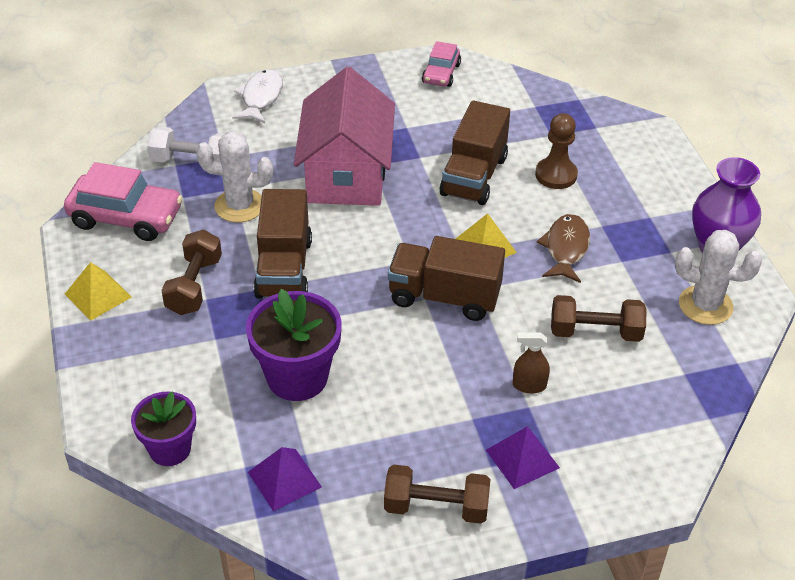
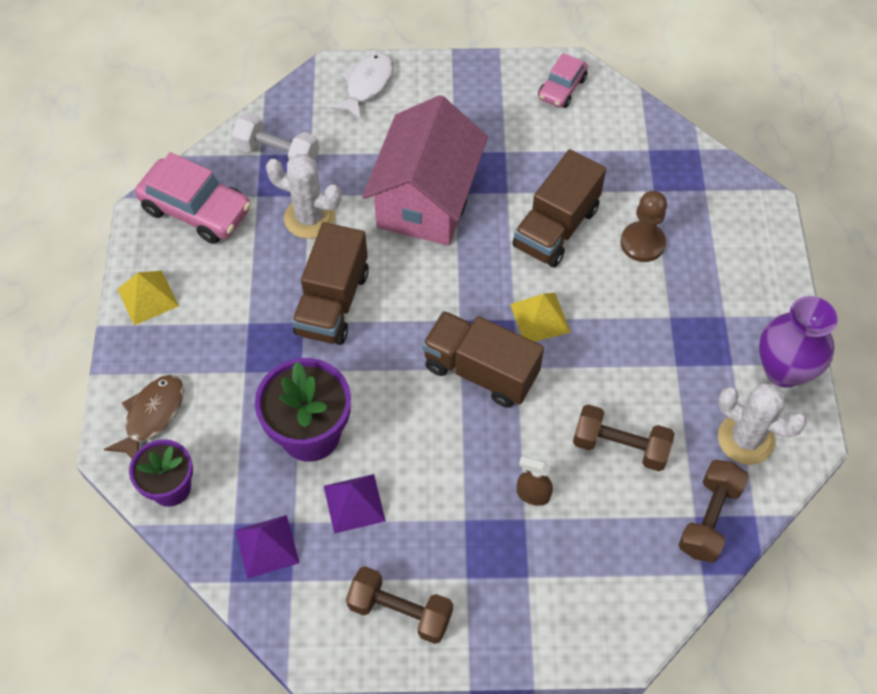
camera: 15 degrees right, 15 degrees up
brown dumbbell [161,229,222,315] -> brown dumbbell moved to [678,460,749,563]
purple pyramid [486,427,560,489] -> purple pyramid moved to [324,474,386,534]
brown fish [537,214,590,283] -> brown fish moved to [104,375,184,459]

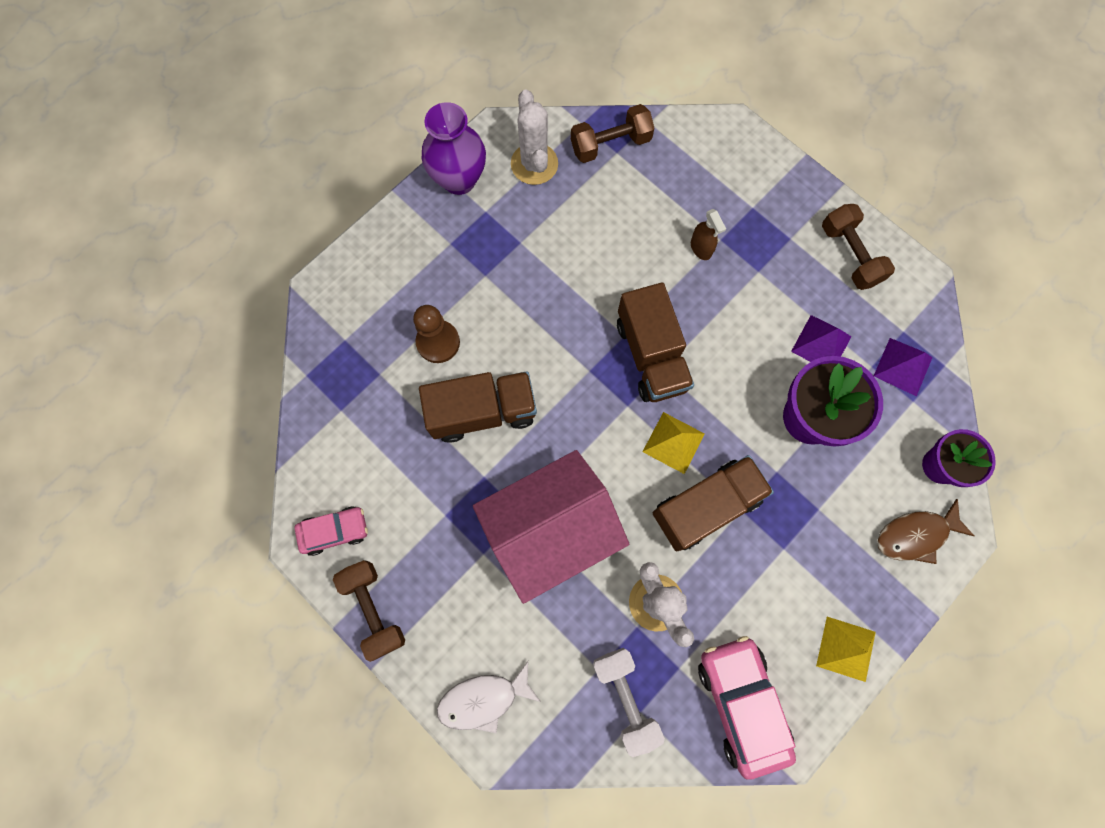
camera: 135 degrees left, 15 degrees up
yellow pyramid [510,293,571,342] -> yellow pyramid moved to [642,412,705,474]
brown dumbbell [573,404,675,471] -> brown dumbbell moved to [333,560,405,662]

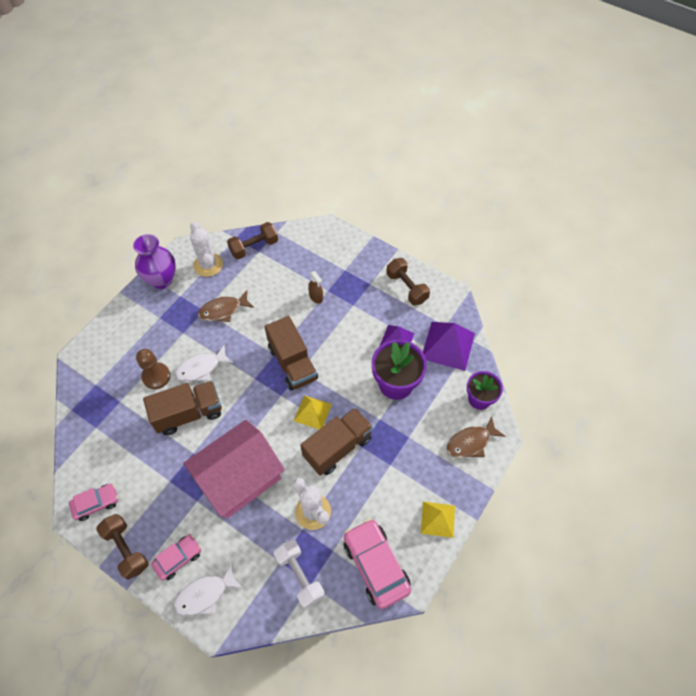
camera: 10 degrees left, 15 degrees down
purple pyramid [874,338,932,396] -> purple pyramid [423,322,475,371], size x1.59
none -> pink car [151,534,201,580]
none -> white fish [175,344,234,382]
none -> brown fish [198,290,254,322]

